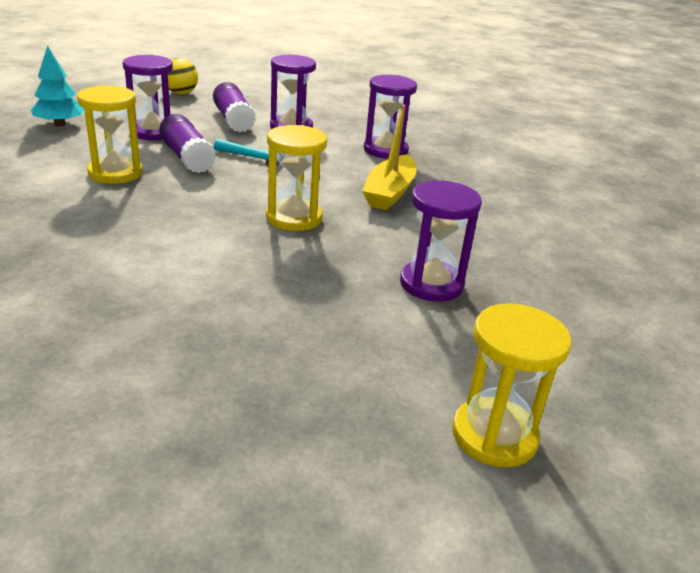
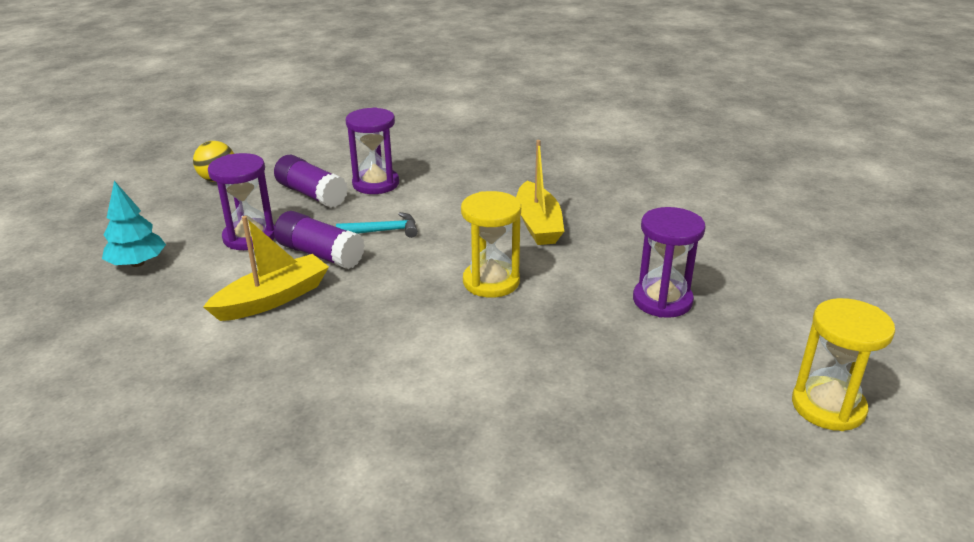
camera: 25 degrees left, 0 degrees up
yellow hourglass [77,85,143,184] -> yellow boat [203,216,329,321]
purple hourglass [364,75,417,159] -> none

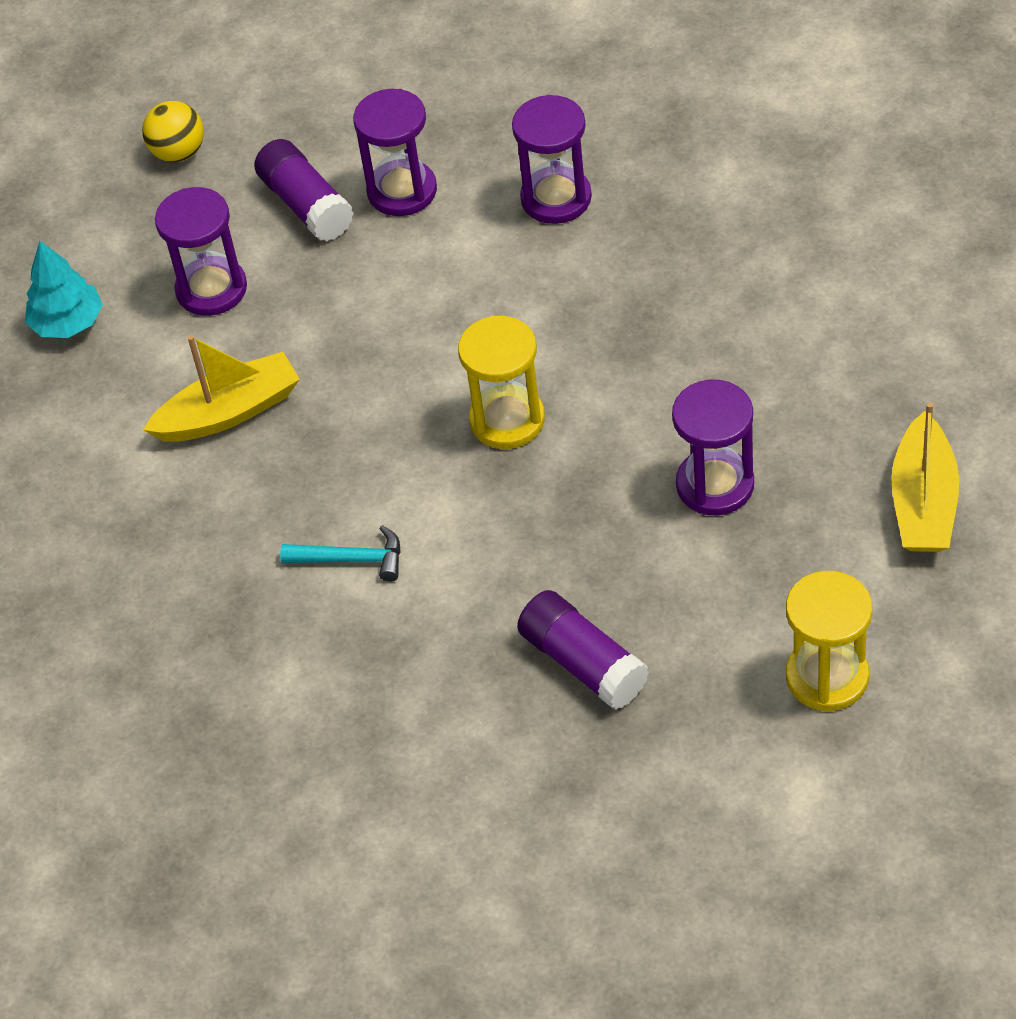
camera: 20 degrees right, 20 degrees up
purple glue stick [274,211,365,269] -> purple glue stick moved to [517,590,649,710]
turquoise hammer [336,212,418,238] -> turquoise hammer moved to [280,525,401,582]
yellow boat [516,140,564,245] -> yellow boat moved to [891,402,959,552]
none -> purple hourglass [512,95,592,224]

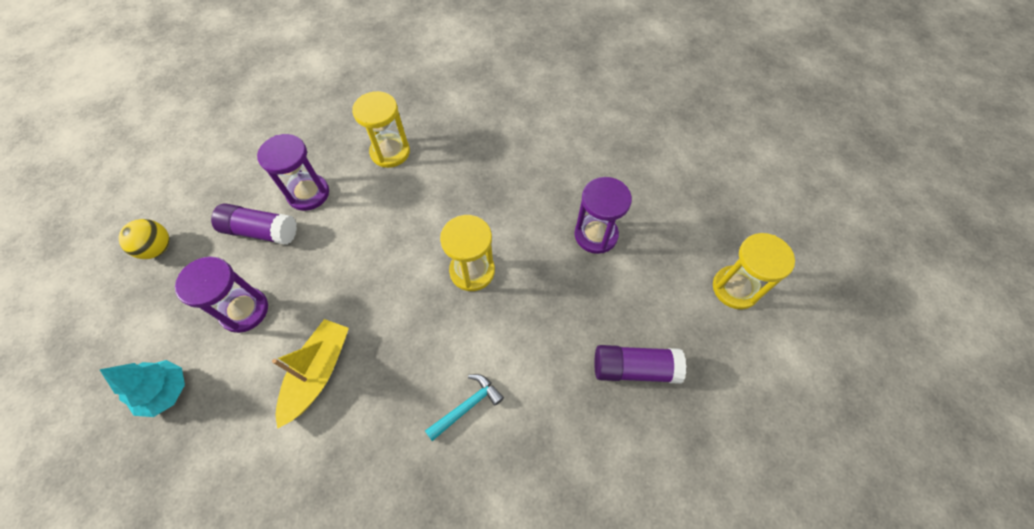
camera: 50 degrees left, 10 degrees up
purple hourglass [512,95,592,224] -> yellow hourglass [352,91,410,168]
yellow boat [891,402,959,552] -> none

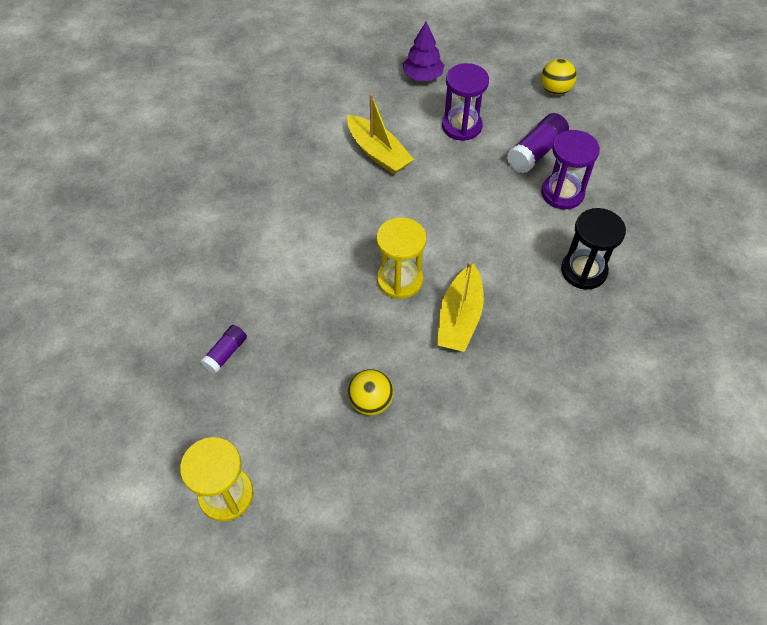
camera: 120 degrees right, 5 degrees down
turquoise tree [99,360,185,417] -> purple tree [403,22,445,81]
yellow hourglass [352,91,410,168] -> black hourglass [561,208,626,290]
turquoise hammer [425,374,504,441] -> none
purple hourglass [574,177,632,254] -> yellow ball [348,369,394,415]
purple glue stick [594,345,686,384] -> purple glue stick [201,325,247,374], size x0.61
none -> yellow boat [437,261,484,352]

